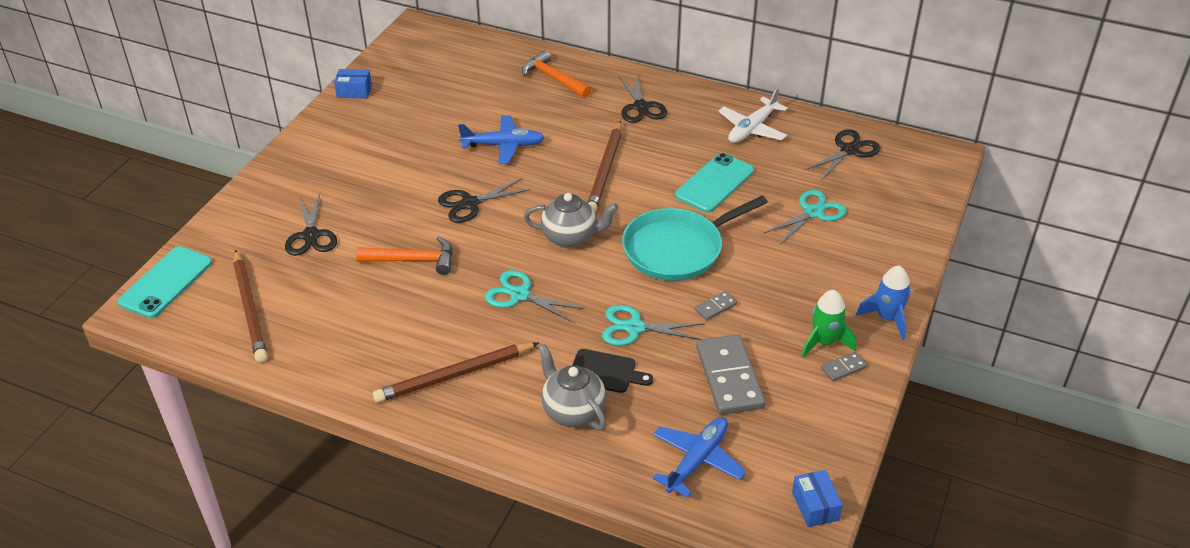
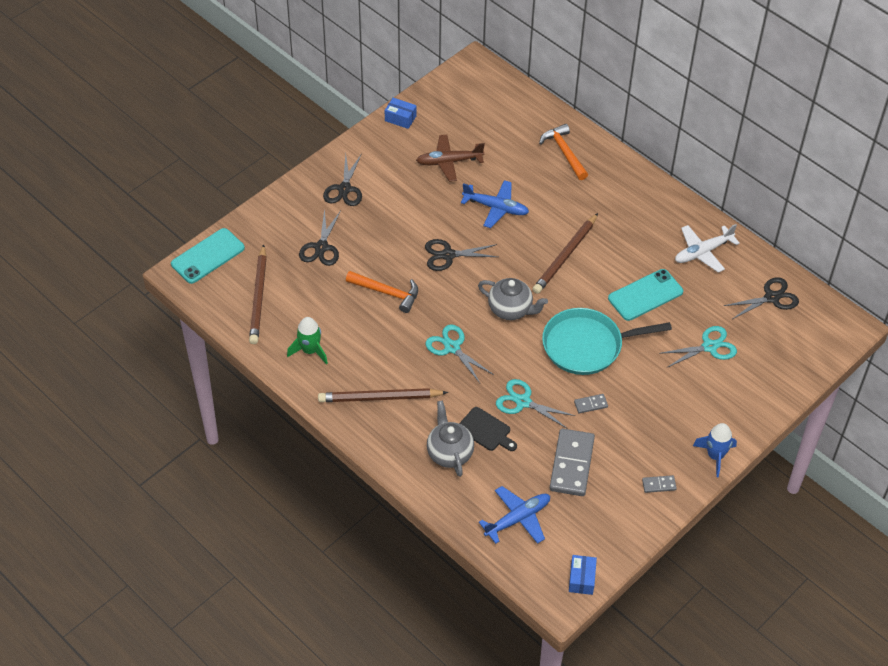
camera: 20 degrees right, 10 degrees up
black scissors [619,74,667,123] -> black scissors moved to [323,154,362,206]
green rocket [801,290,856,358] -> green rocket moved to [287,317,328,365]
none -> brown plane [416,134,485,182]

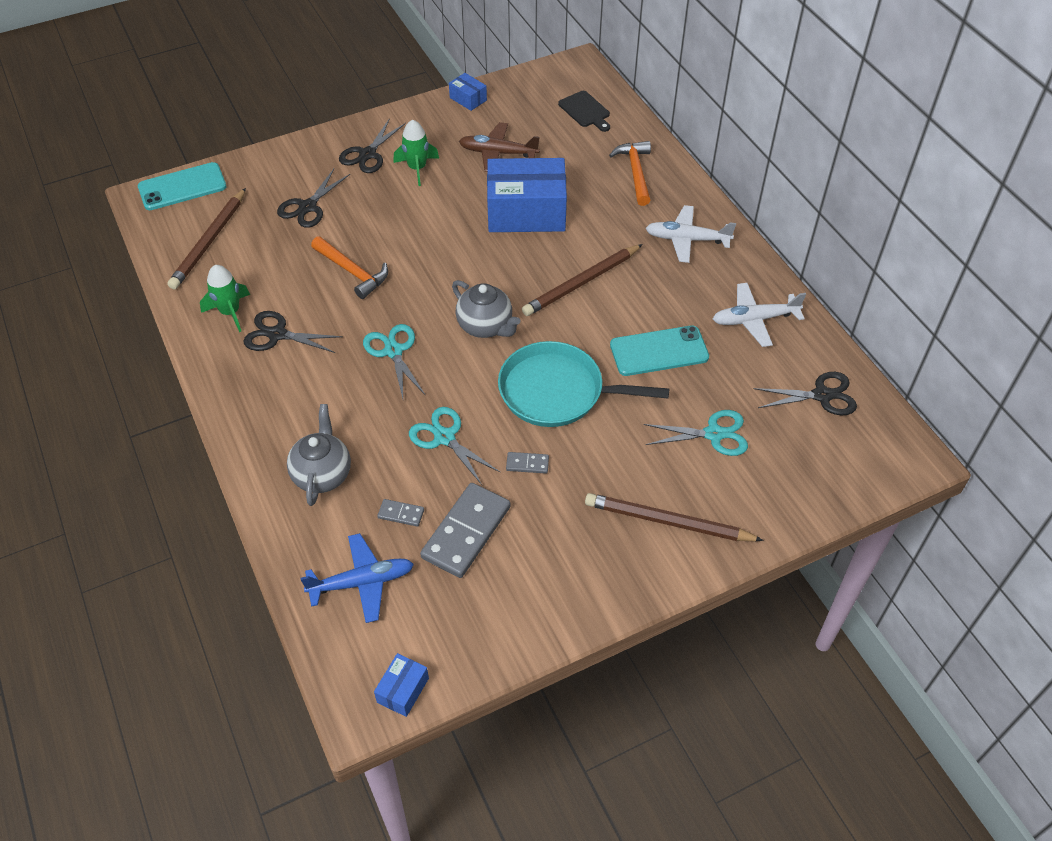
camera: 20 degrees right, 0 degrees up
brown pencil [318,388,448,402] -> brown pencil moved to [585,493,764,541]
black scissors [425,239,497,271] -> black scissors moved to [243,311,343,353]
black cutting board [459,407,517,451] -> black cutting board moved to [558,91,610,132]
blue plane [461,180,529,228] -> blue box [487,158,567,232]
grey domino [642,475,677,493] -> grey domino moved to [377,499,424,527]
blue rocket [693,423,737,477] -> none
none -> green rocket [393,119,439,186]
none -> white plane [646,205,736,263]

